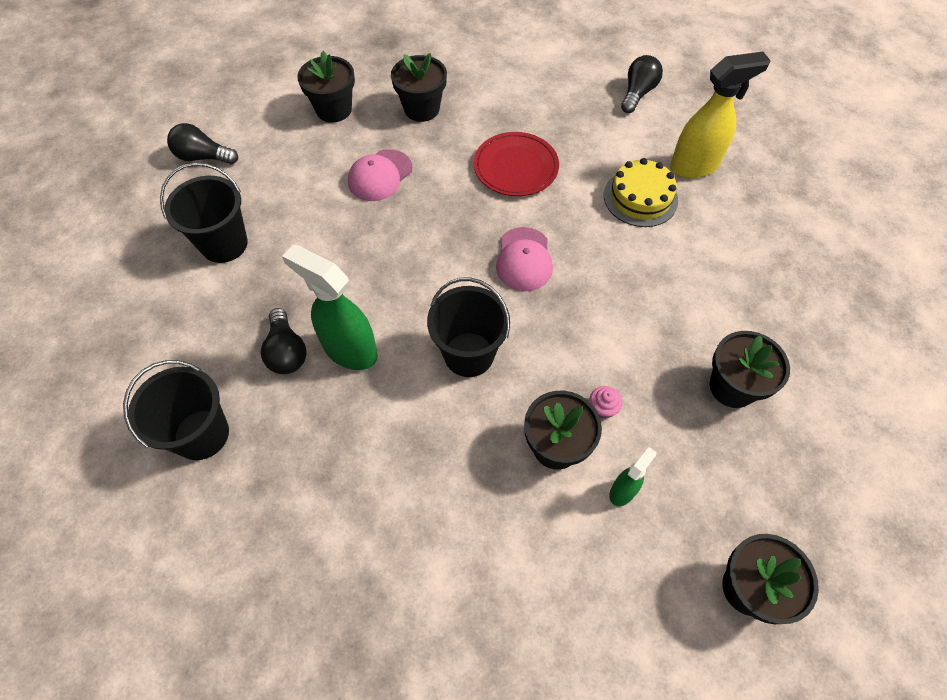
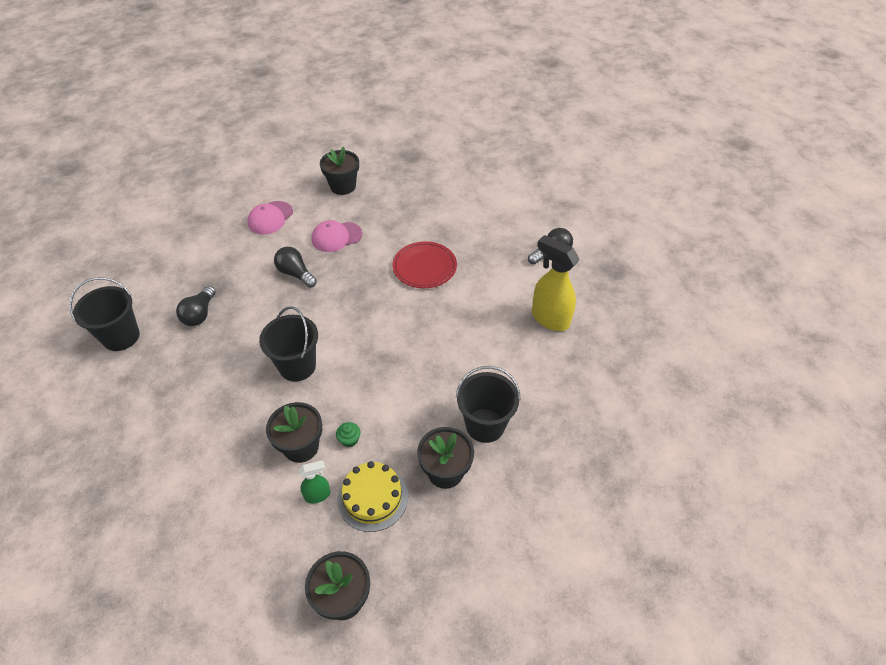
camera: 30 degrees right, 10 degrees down
black bucket [160,162,248,263] -> black bucket moved to [456,366,520,443]
black light bulb [167,123,238,164] -> black light bulb moved to [274,247,317,287]
green spray bottle [282,244,378,370] -> none
black flower pot [391,53,447,122] -> none
pink cap [496,227,553,291] -> pink cap moved to [247,201,293,235]
pink cupcake [590,386,623,418] -> green cupcake [336,422,361,447]
yellow cake [604,158,678,227] -> yellow cake moved to [337,461,408,532]
yellow spray bottle [670,52,771,178] -> yellow spray bottle turned 150 degrees counterclockwise [532,235,580,331]

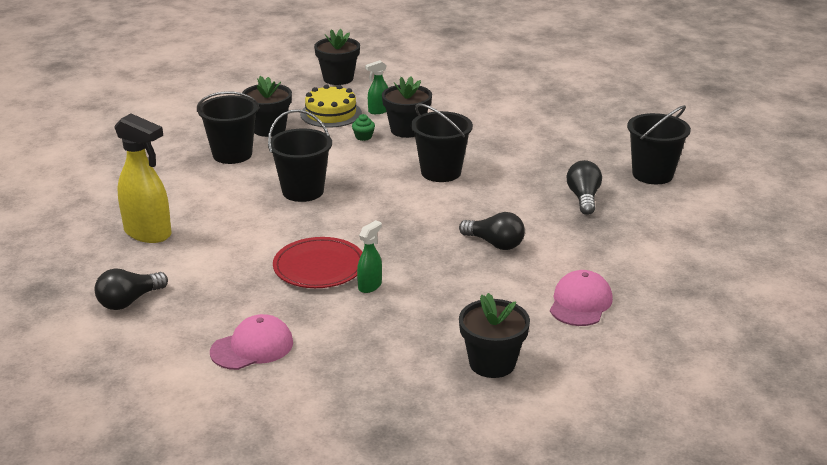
camera: 170 degrees right, 20 degrees down
pink cap [312,220,362,252] -> pink cap moved to [210,314,293,370]
none -> black bucket [268,109,332,202]
none -> green spray bottle [357,220,382,293]

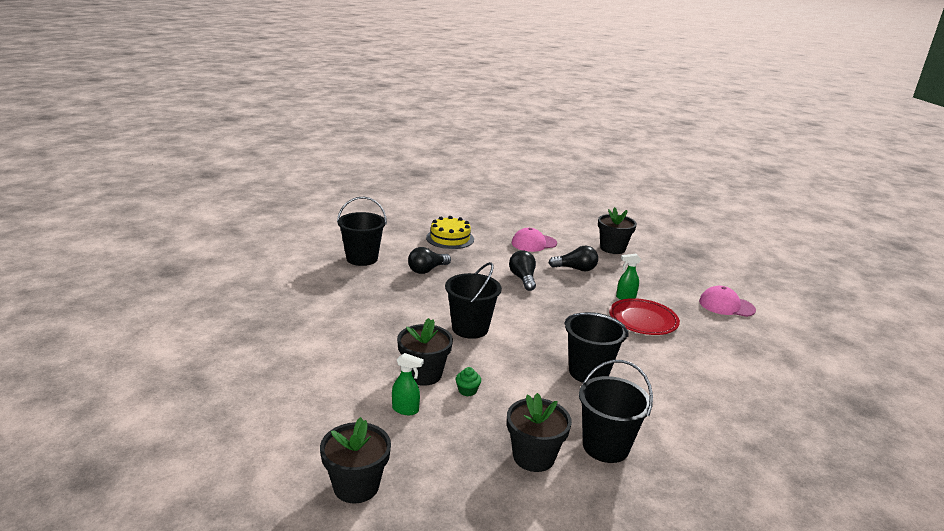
camera: 135 degrees left, 5 degrees down
black light bulb [95,268,168,310] -> black light bulb moved to [548,246,598,272]
yellow spray bottle [114,113,172,243] -> none
yellow cake [300,84,362,128] -> yellow cake moved to [426,216,474,249]

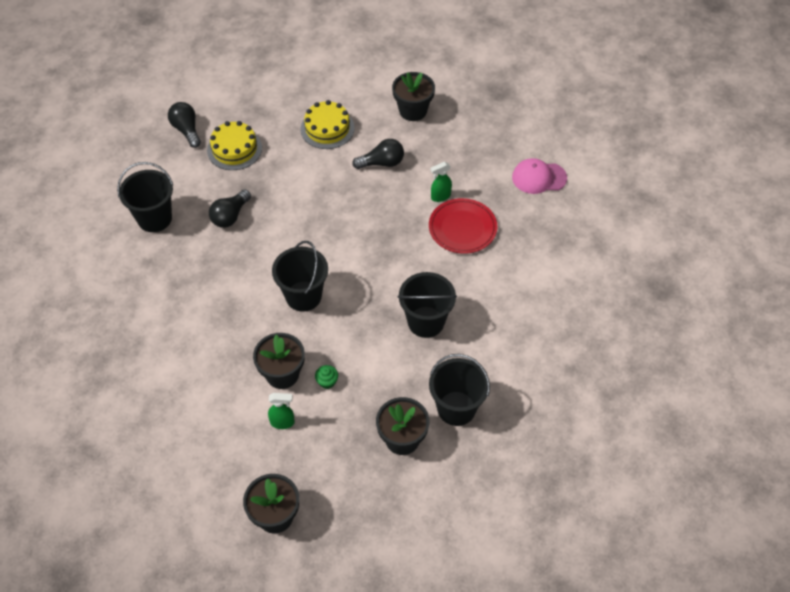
camera: 15 degrees left, 30 degrees up
black light bulb [509,250,536,291] -> black light bulb moved to [168,102,201,148]
pink cap [512,228,557,252] -> yellow cake [300,100,355,149]

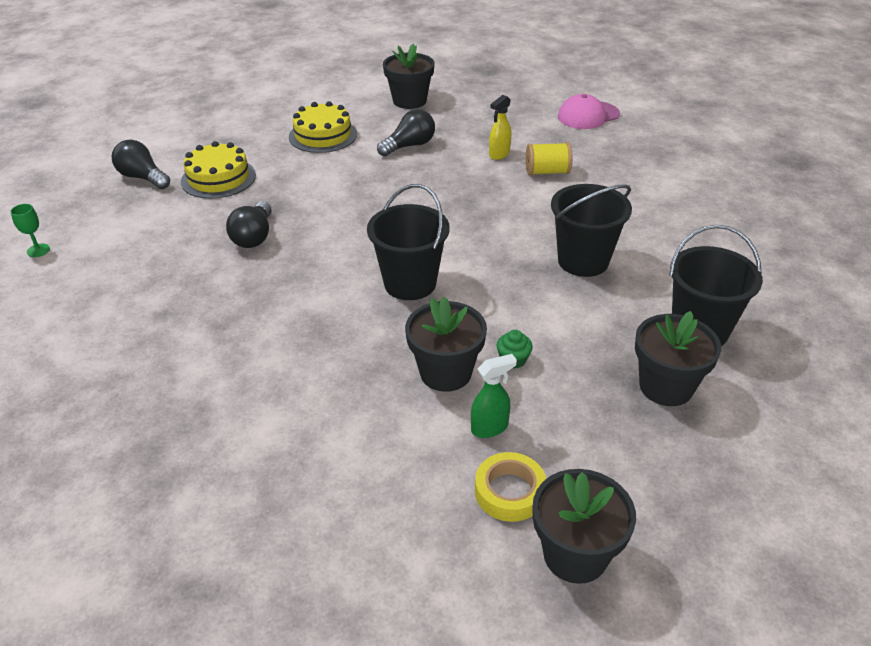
camera: 25 degrees left, 15 degrees down
black bucket [117,162,173,232] -> none
red plate [429,198,497,254] -> yellow spool [526,142,572,175]
green spray bottle [430,162,452,202] -> yellow spray bottle [489,95,511,160]
none -> green goblet [10,204,50,257]
none -> yellow tape [475,452,546,522]

